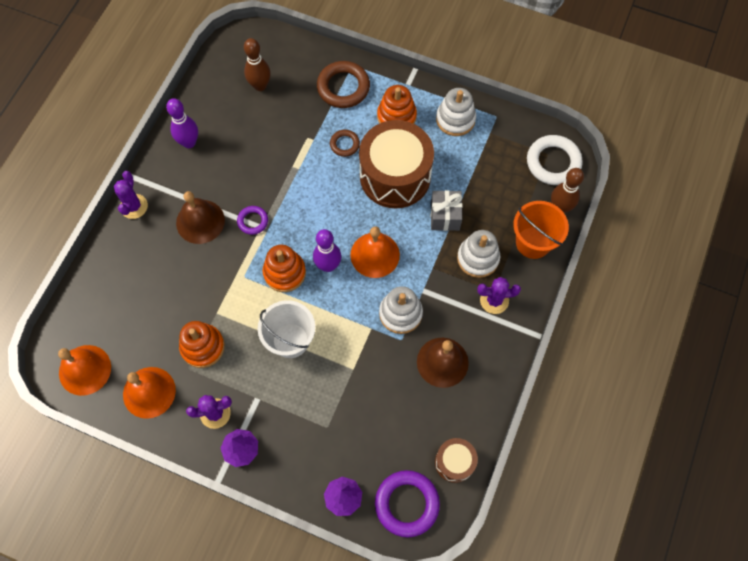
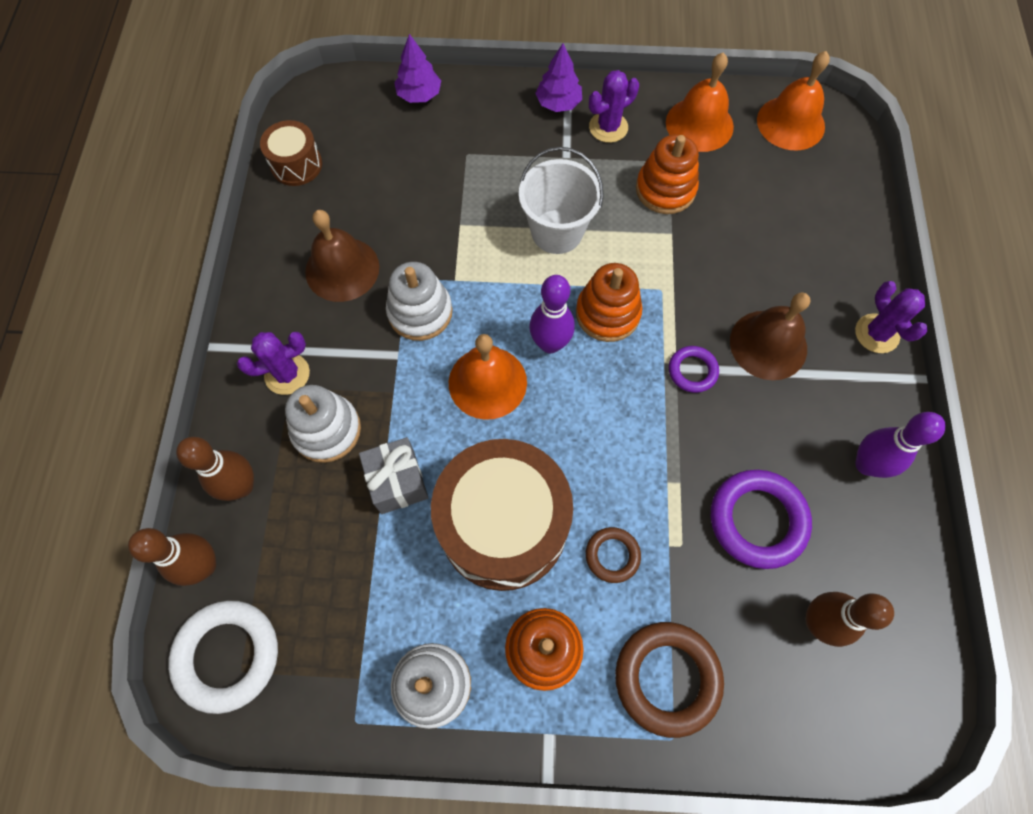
camera: 160 degrees right, 0 degrees up
purple ring [375,470,440,537] -> purple ring moved to [711,470,812,569]
orange bucket [513,201,569,259] -> brown bowling pin [176,437,254,501]

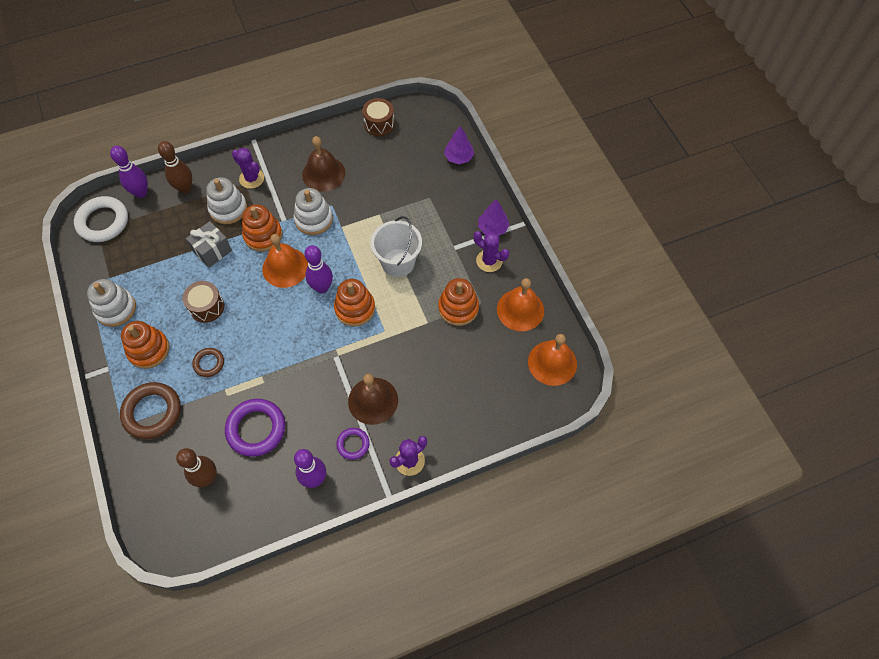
camera: 65 degrees right, 5 degrees down
brown bowling pin [128,528,216,586] -> purple bowling pin [110,146,148,198]
brown drum [431,439,573,591] -> brown drum [183,281,224,323], size x0.49
purple ring [669,346,719,393] -> purple ring moved to [336,428,370,460]
none -> orange stacking toy [242,204,282,252]

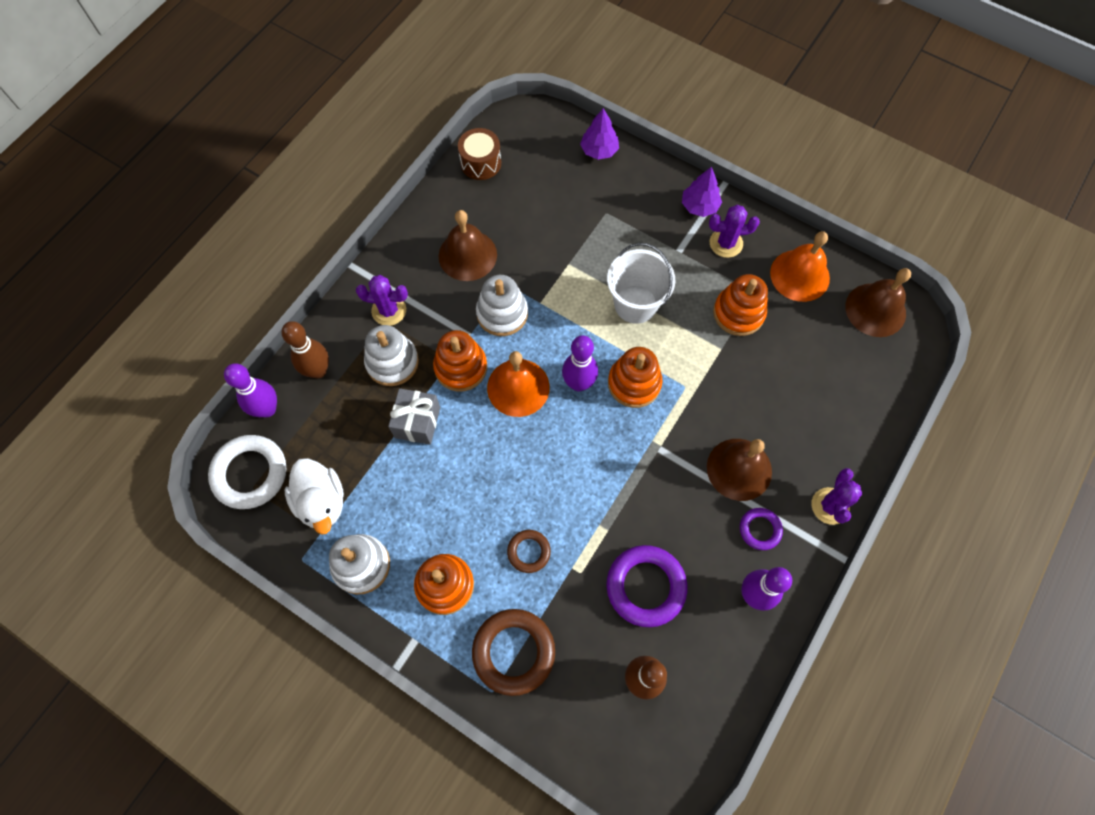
camera: 35 degrees left, 5 degrees up
brown drum [183,281,224,323] -> none
orange bell [528,334,577,386] -> brown bell [845,268,911,337]
none -> white duck [285,458,344,535]

